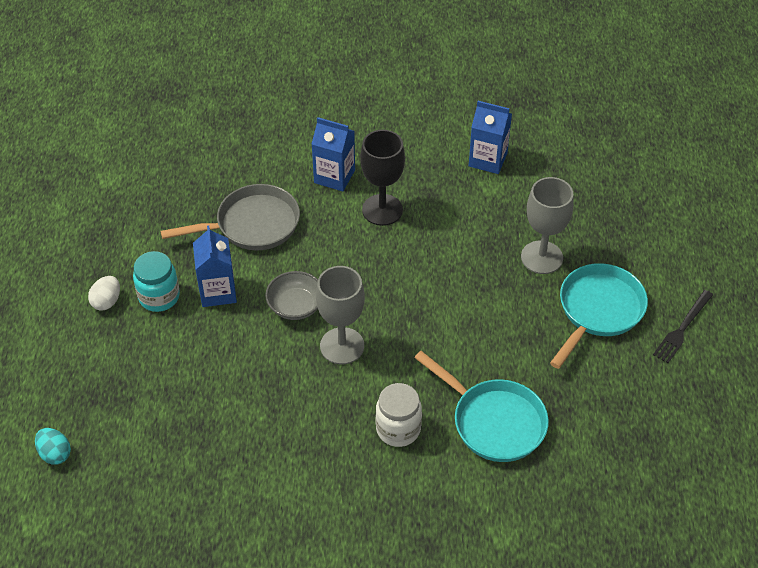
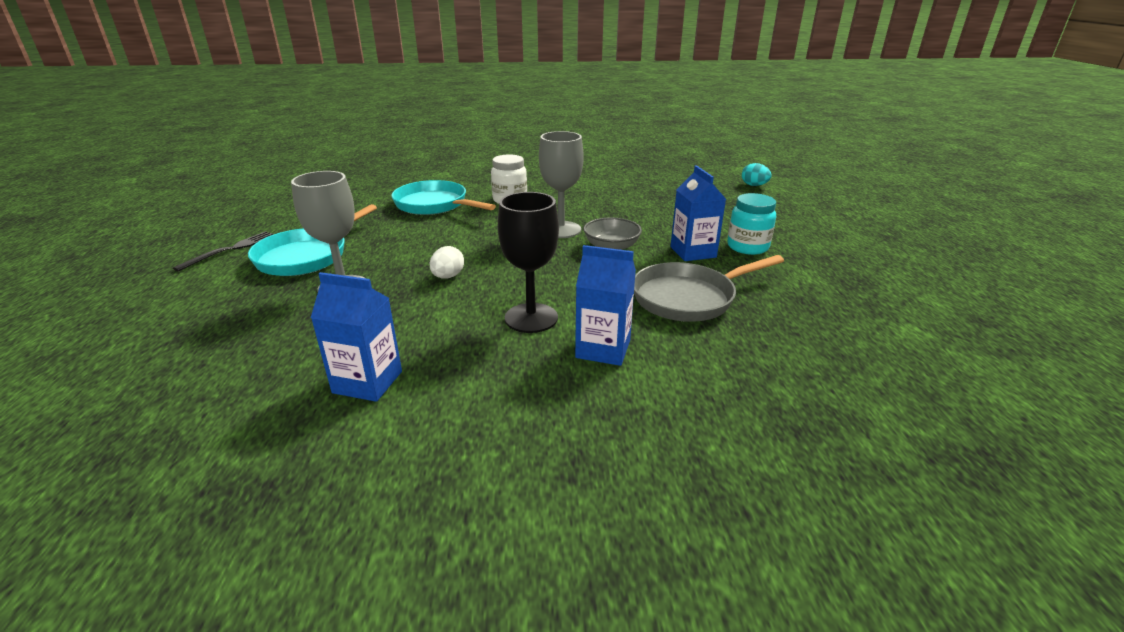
camera: 175 degrees right, 20 degrees down
white egg [88,276,120,311] -> white egg moved to [430,246,464,278]

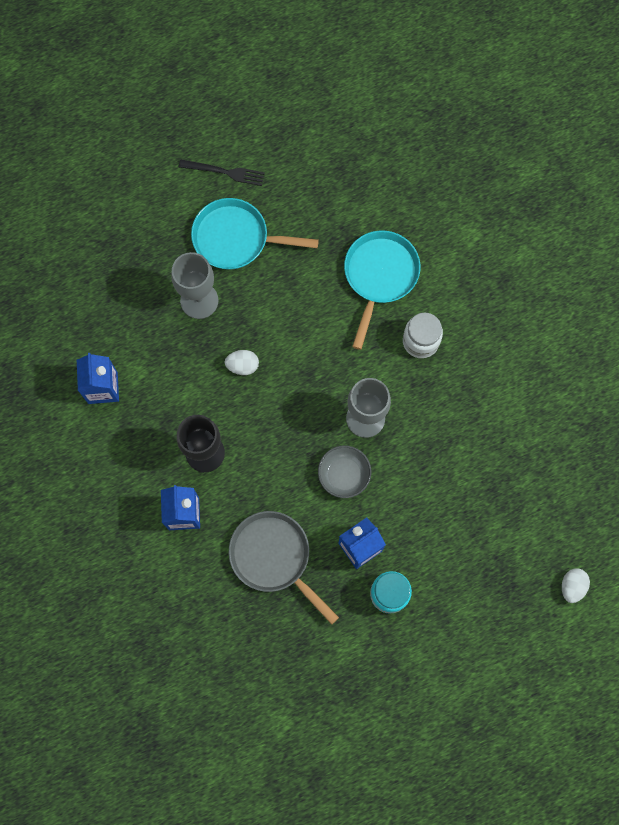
camera: 70 degrees right, 45 degrees up
turquoise egg [742,163,772,186] -> white egg [562,568,590,603]

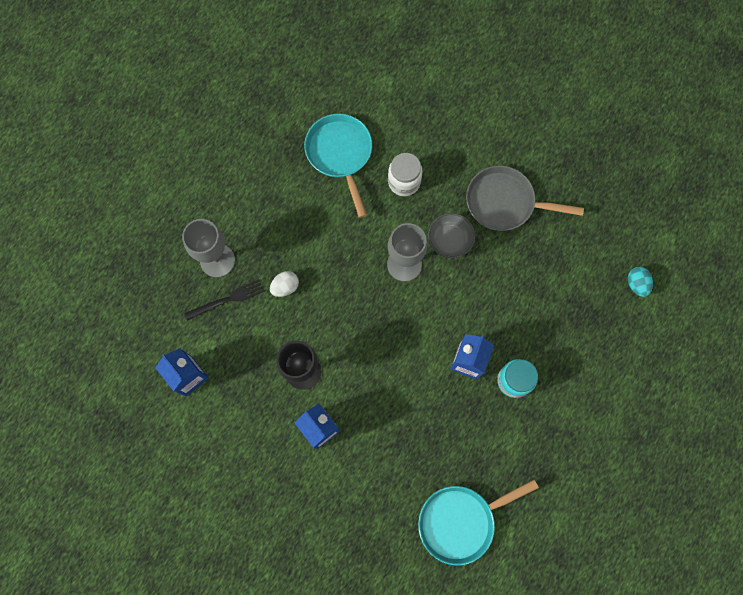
camera: 35 degrees left, 0 degrees up
black fork [179,159,265,186] -> black fork moved to [184,279,264,321]
turquoise pan [191,198,319,270] -> turquoise pan moved to [418,480,539,565]
grey pan [229,511,339,624] -> grey pan moved to [466,165,584,231]
grey bowl [318,445,371,498] -> grey bowl moved to [428,213,475,258]
white egg [562,568,590,603] -> turquoise egg [628,267,653,297]

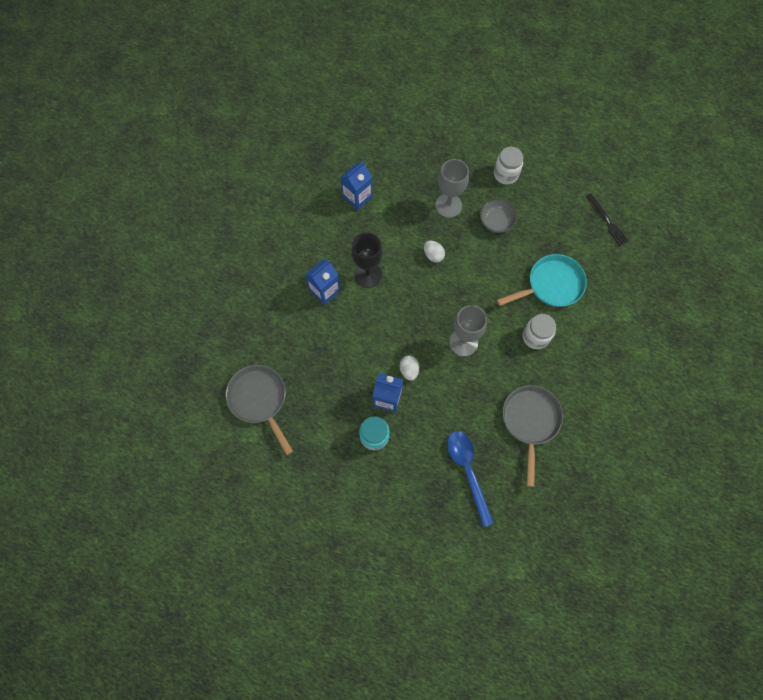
camera: 85 degrees right, 5 degrees down
black fork [184,279,264,321] -> black fork moved to [586,193,629,246]
turquoise pan [418,480,539,565] -> grey pan [226,365,293,455]
grey bowl [428,213,475,258] -> grey bowl moved to [480,199,517,233]
turquoise egg [628,267,653,297] -> none
none -> white egg [400,356,419,381]
none -> blue spoon [447,431,494,527]
none -> white jar [494,147,523,185]

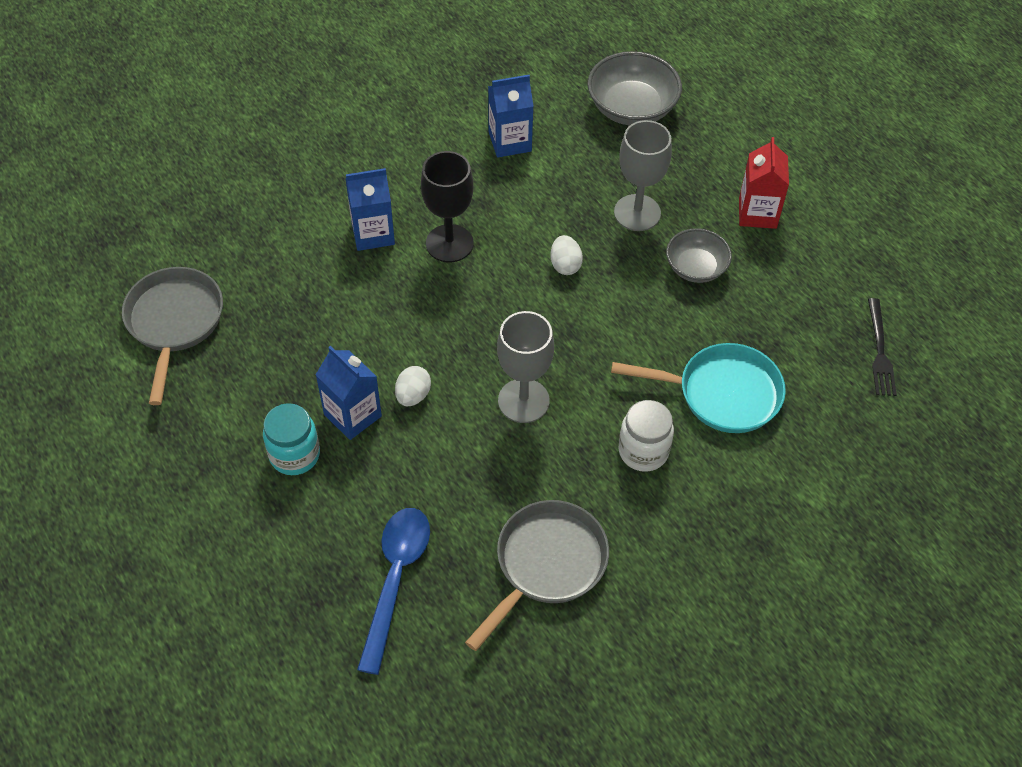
camera: 30 degrees right, 15 degrees down
white jar [494,147,523,185] -> red carton [739,137,789,229]
none -> grey bowl [587,51,682,125]

